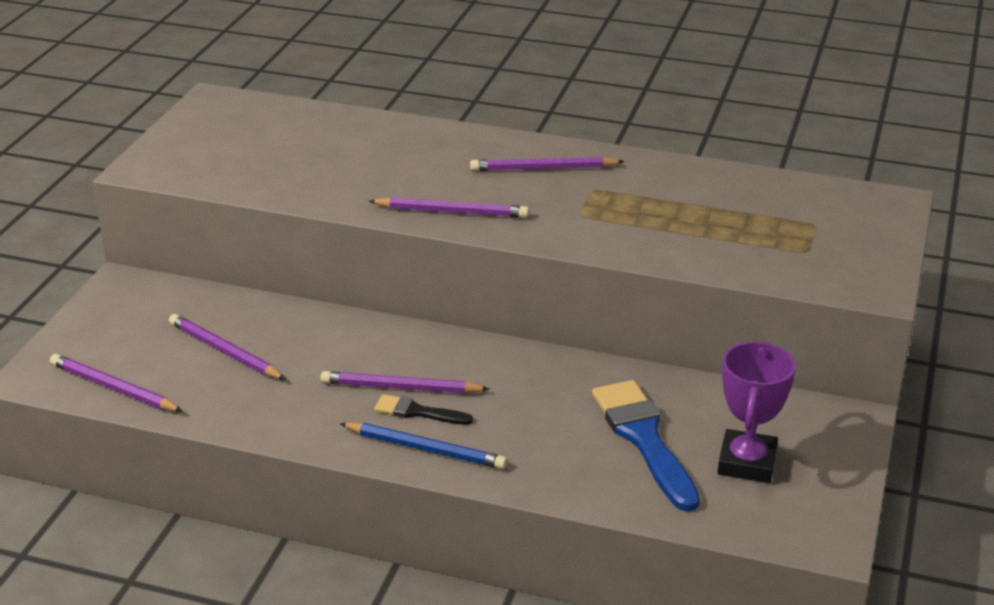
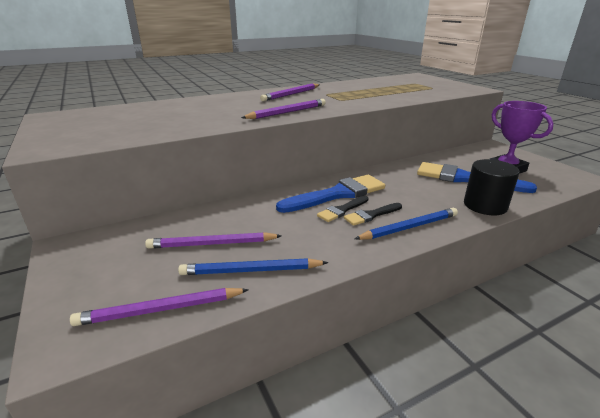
camera: 45 degrees left, 5 degrees down
purple pencil [321,371,489,393] -> black brush [317,196,368,222]
none -> blue pencil [178,258,328,275]
none -> blue brush [276,175,385,213]
none -> black cylinder [464,159,520,215]

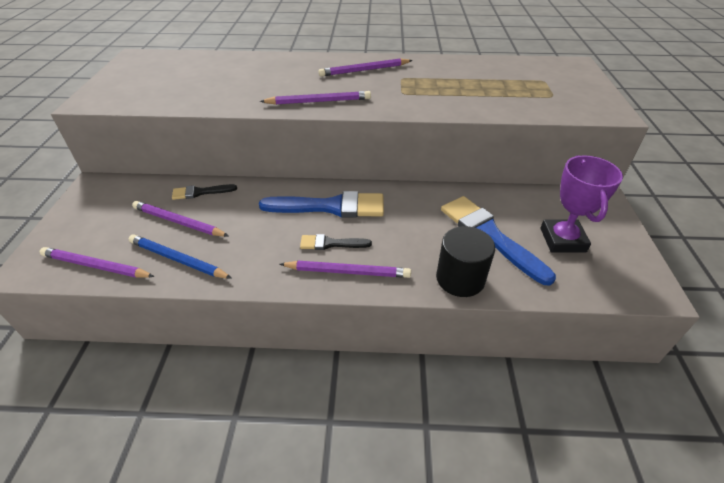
camera: 30 degrees right, 15 degrees up
black brush [317,196,368,222] -> black brush moved to [172,184,237,200]
blue pencil [354,208,458,240] -> purple pencil [280,261,411,278]

